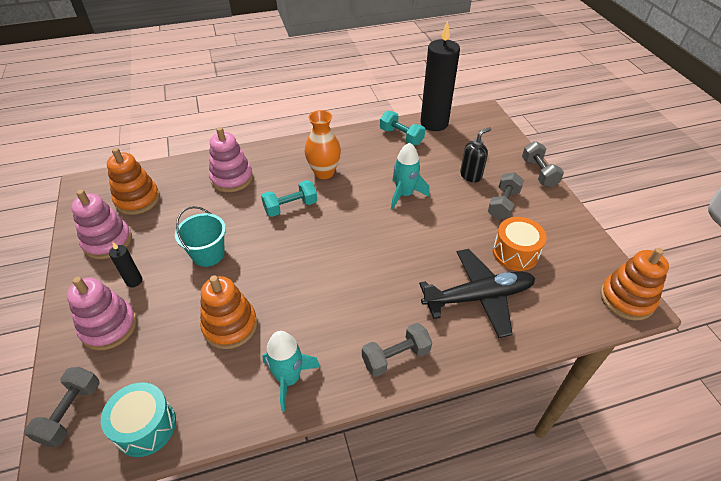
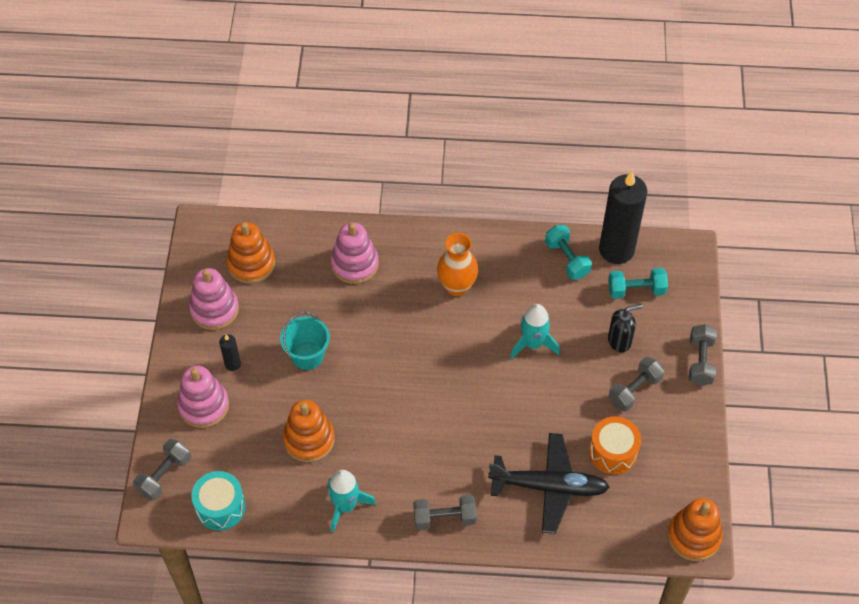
camera: 20 degrees right, 10 degrees up
turquoise dumbbell [261,180,317,217] -> turquoise dumbbell moved to [608,268,668,299]

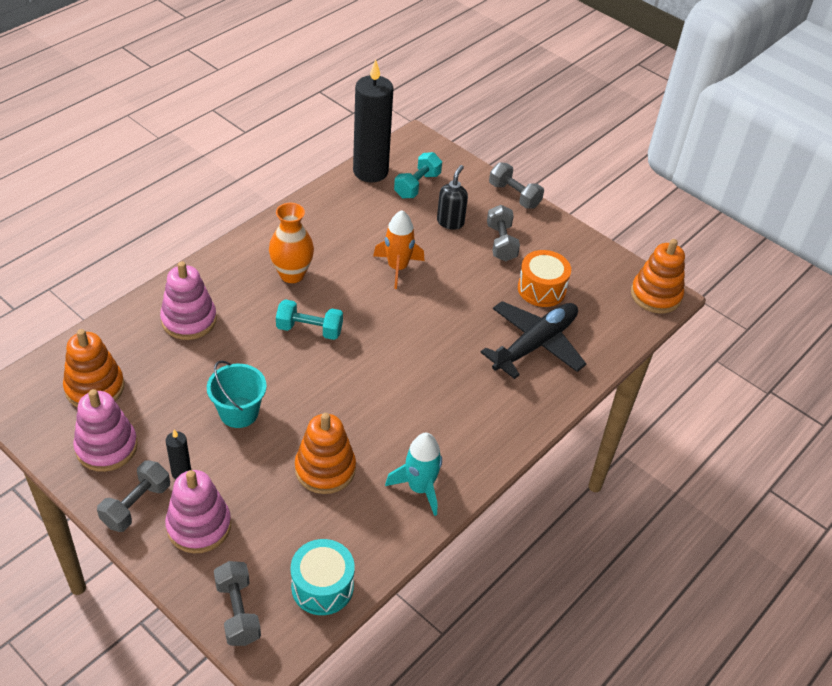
camera: 55 degrees left, 10 degrees down
grey dumbbell [413,495,477,530] -> grey dumbbell moved to [97,460,170,532]
turquoise rocket [510,304,560,359] -> orange rocket [373,210,425,289]
turquoise dumbbell [545,225,592,280] -> turquoise dumbbell moved to [276,299,343,340]

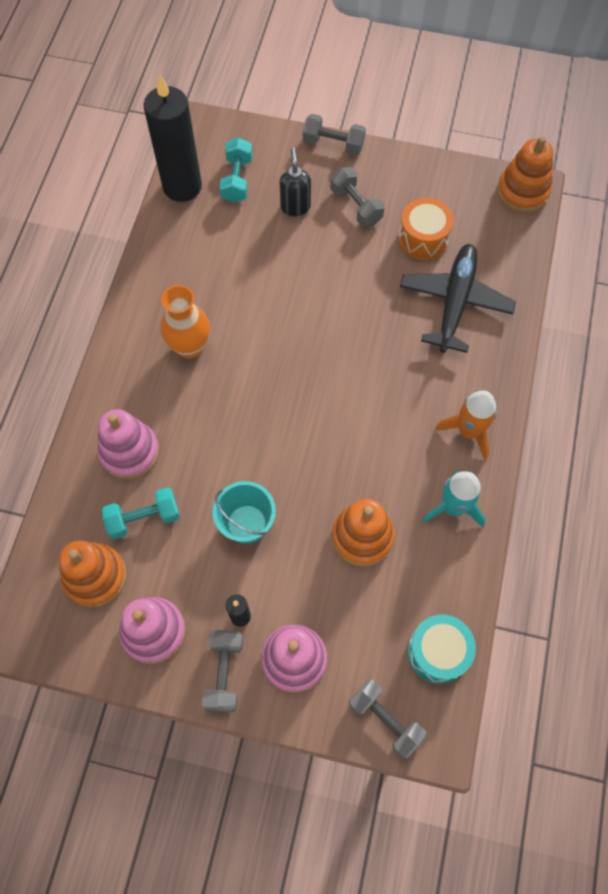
camera: 25 degrees left, 20 degrees up
turquoise dumbbell [276,299,343,340] -> turquoise dumbbell moved to [102,487,180,539]
orange rocket [373,210,425,289] -> orange rocket moved to [435,391,497,460]

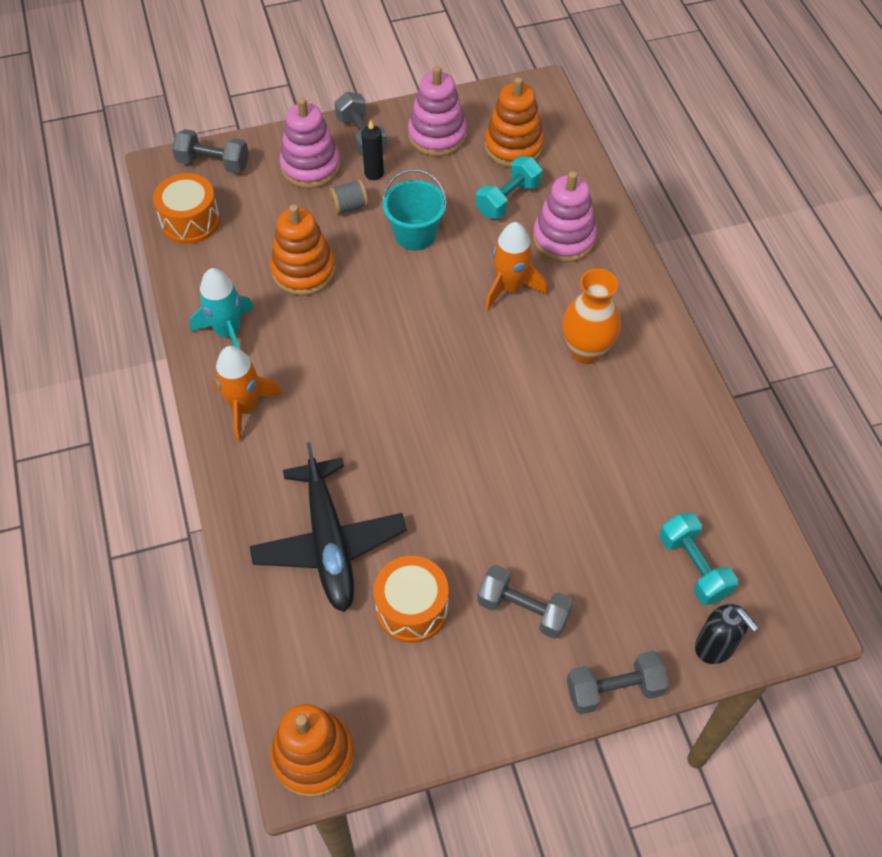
camera: 150 degrees right, 10 degrees down
black candle [143,75,202,202] -> none
black soap dispenser [280,148,311,216] -> black soap dispenser moved to [695,604,759,664]
turquoise drum [408,614,476,684] -> orange drum [153,173,220,244]
none -> grey spool [329,179,368,215]
none -> orange rocket [485,222,547,311]

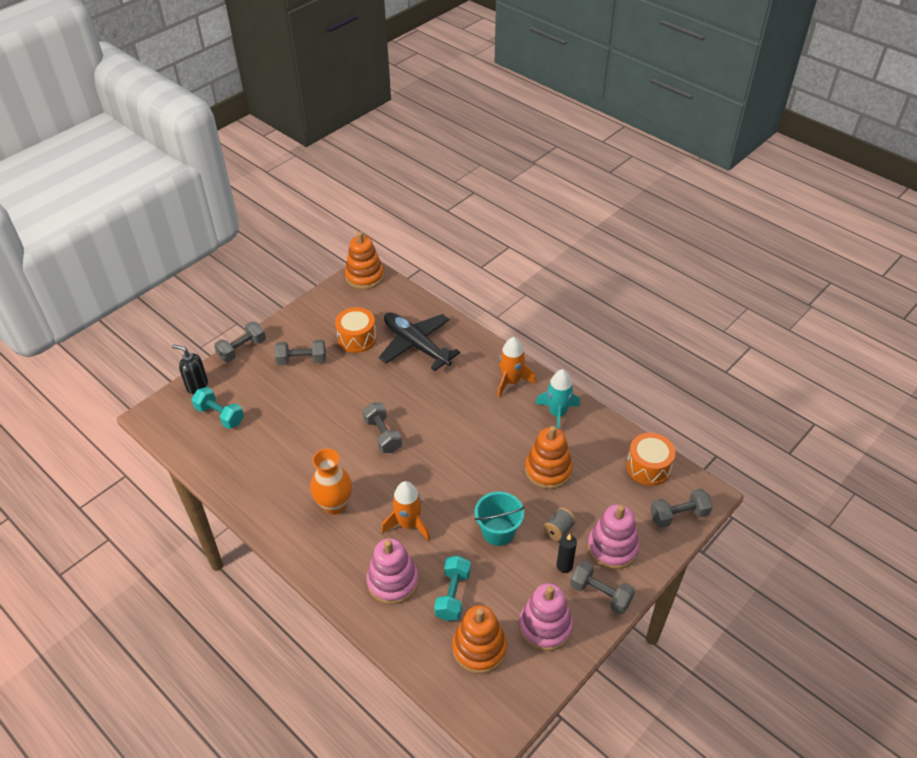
camera: 150 degrees right, 10 degrees down
none -> grey dumbbell [363,403,402,453]

